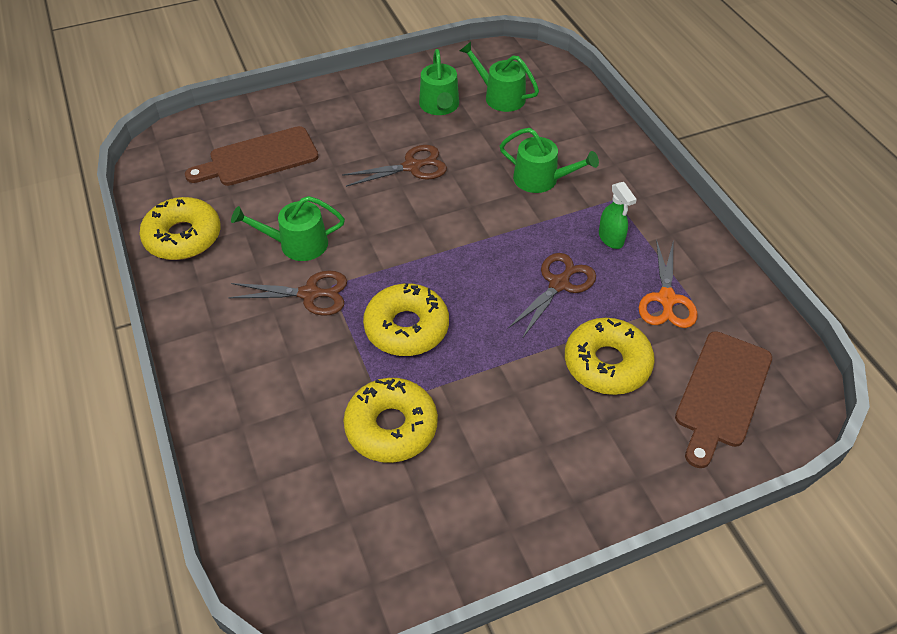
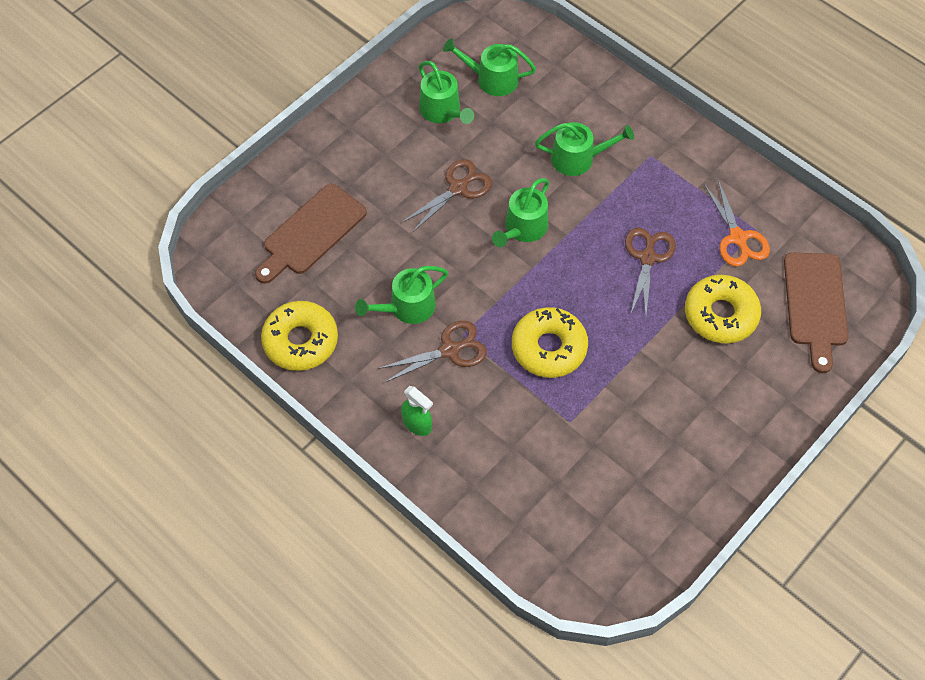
camera: 25 degrees left, 10 degrees up
yellow donut [344,378,438,463] -> none
green spray bottle [599,182,637,249] -> green spray bottle moved to [401,386,433,436]
none -> green watering can [492,178,549,247]

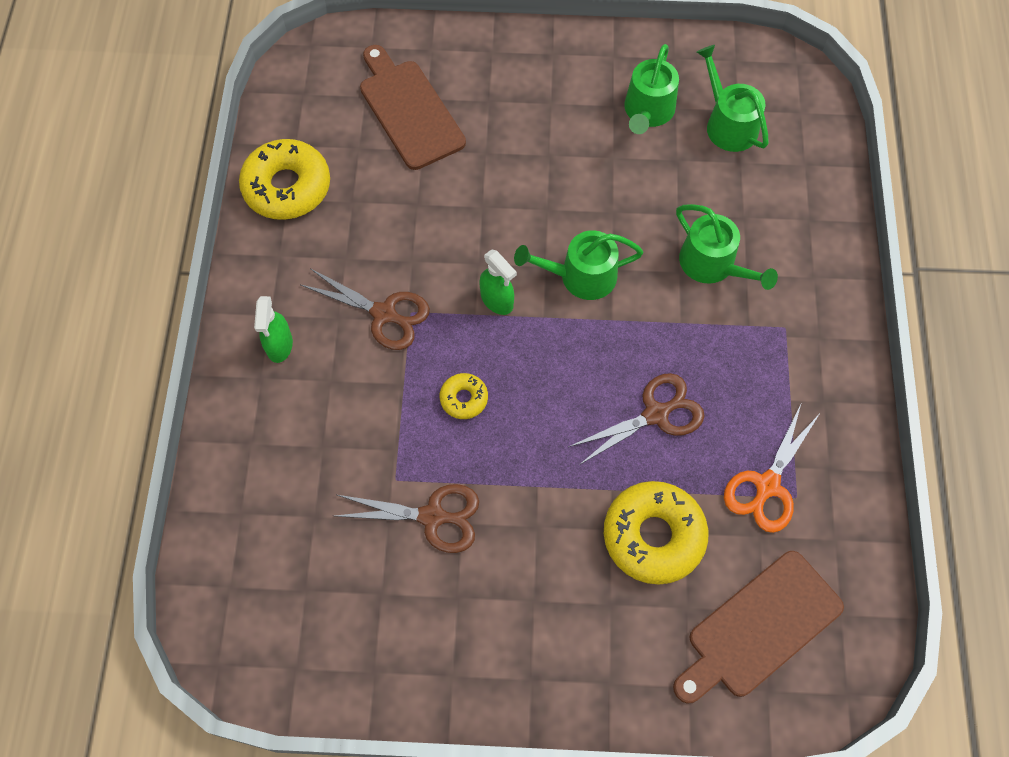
camera: 50 degrees right, 5 degrees up
brown cutting board [255,184,367,284] -> brown cutting board turned 60 degrees clockwise [360,45,466,170]
green watering can [355,266,448,324] -> none
brown scissors [402,159,492,233] -> brown scissors moved to [335,484,479,553]
yellow donut [512,307,588,378] -> yellow donut [440,373,488,419], size x0.50
none -> green spray bottle [479,249,517,315]

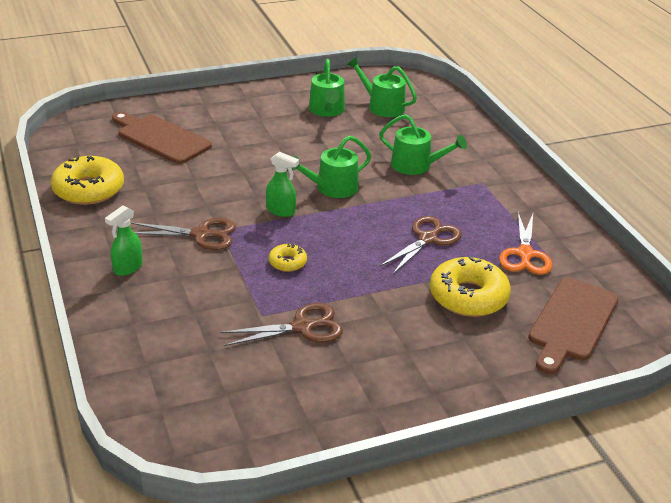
camera: 25 degrees left, 30 degrees down
green spray bottle [254,296,293,363] -> green spray bottle turned 60 degrees clockwise [105,205,143,276]

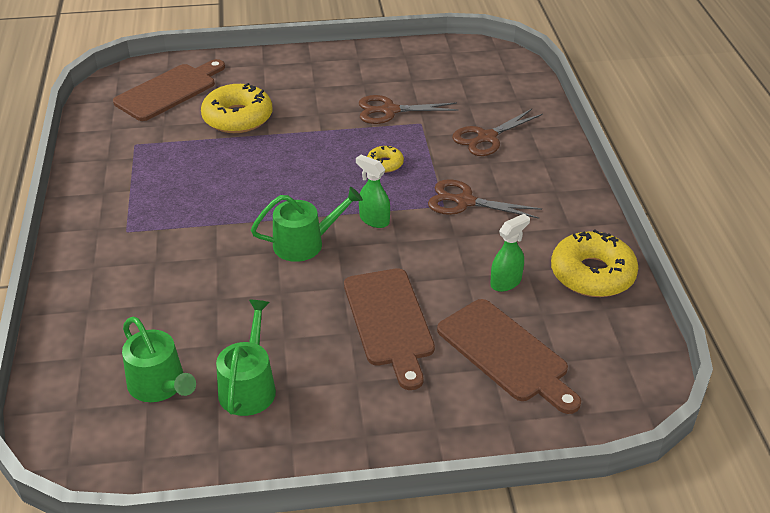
camera: 165 degrees left, 5 degrees up
green spray bottle [105,205,143,276] -> green spray bottle moved to [490,214,530,292]
green watering can [379,114,467,175] -> none
brown scissors [379,216,462,274] -> brown scissors moved to [452,109,543,156]
orange scissors [499,213,552,275] -> none
none -> brown cutting board [344,268,435,390]

